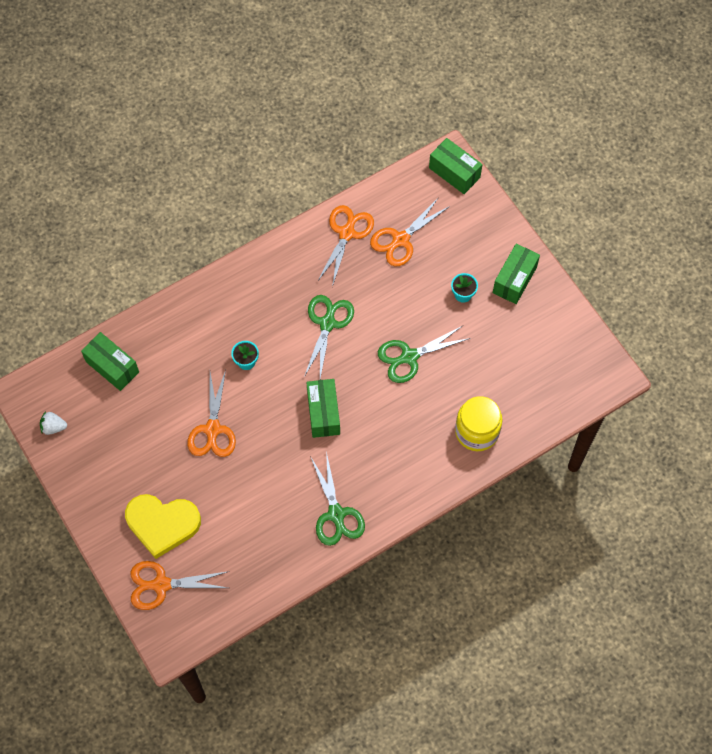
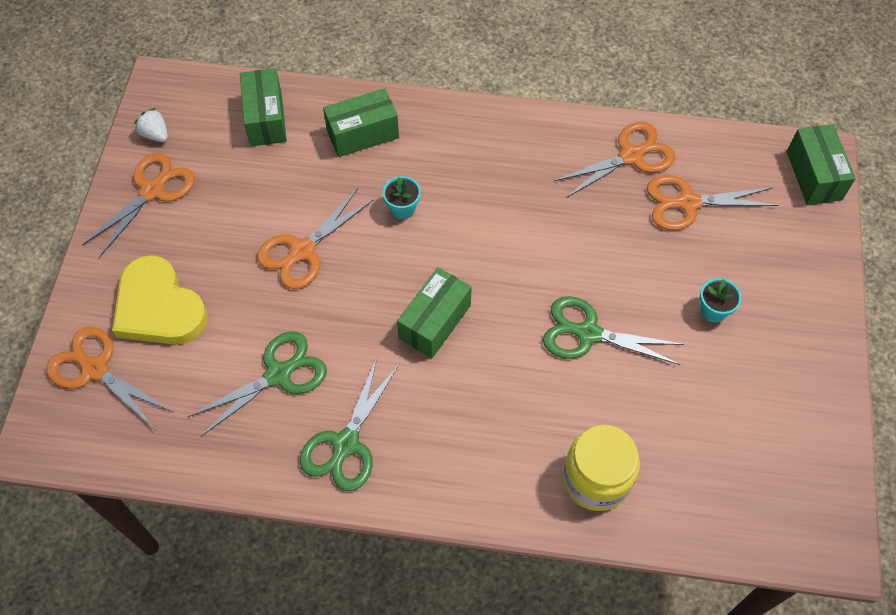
camera: 40 degrees right, 5 degrees down
green scissors [304,295,354,378] -> green scissors moved to [188,331,327,437]
green box [493,244,540,304] -> green box moved to [323,88,399,157]
none -> orange scissors [82,153,195,258]

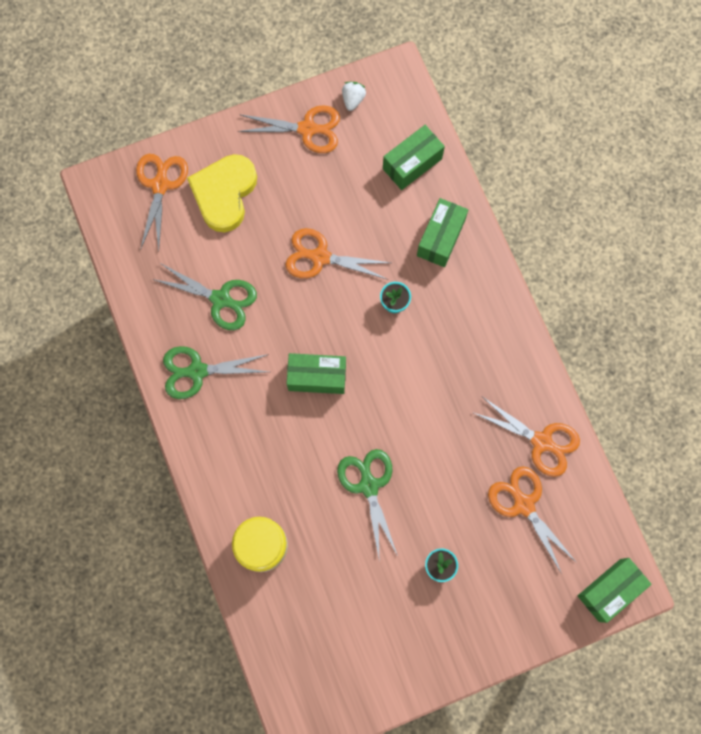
camera: 60 degrees right, 15 degrees up
green box [323,88,399,157] -> green box turned 75 degrees clockwise [417,198,468,267]

